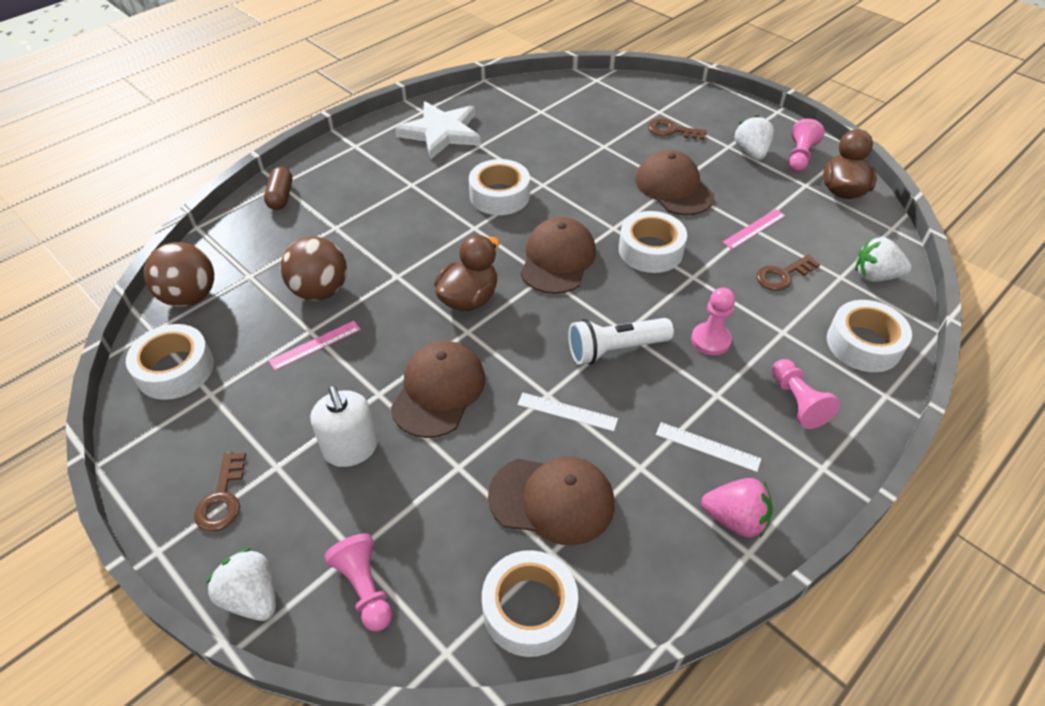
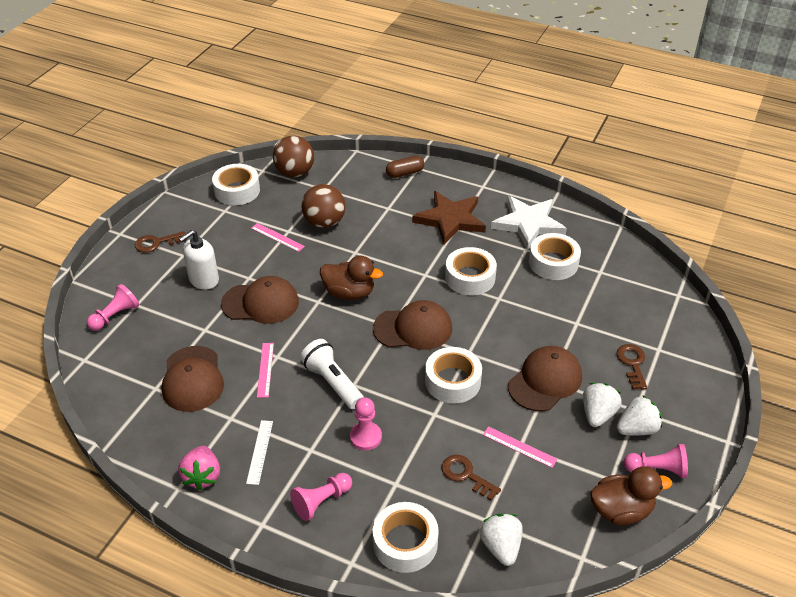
camera: 70 degrees right, 5 degrees down
white strawberry [206,548,276,621] -> white strawberry moved to [583,383,622,427]
white tape [482,550,578,657] -> white tape moved to [529,233,581,280]
white ruler [517,393,618,431] -> pink ruler [257,343,274,398]
none -> brown star [412,191,486,244]

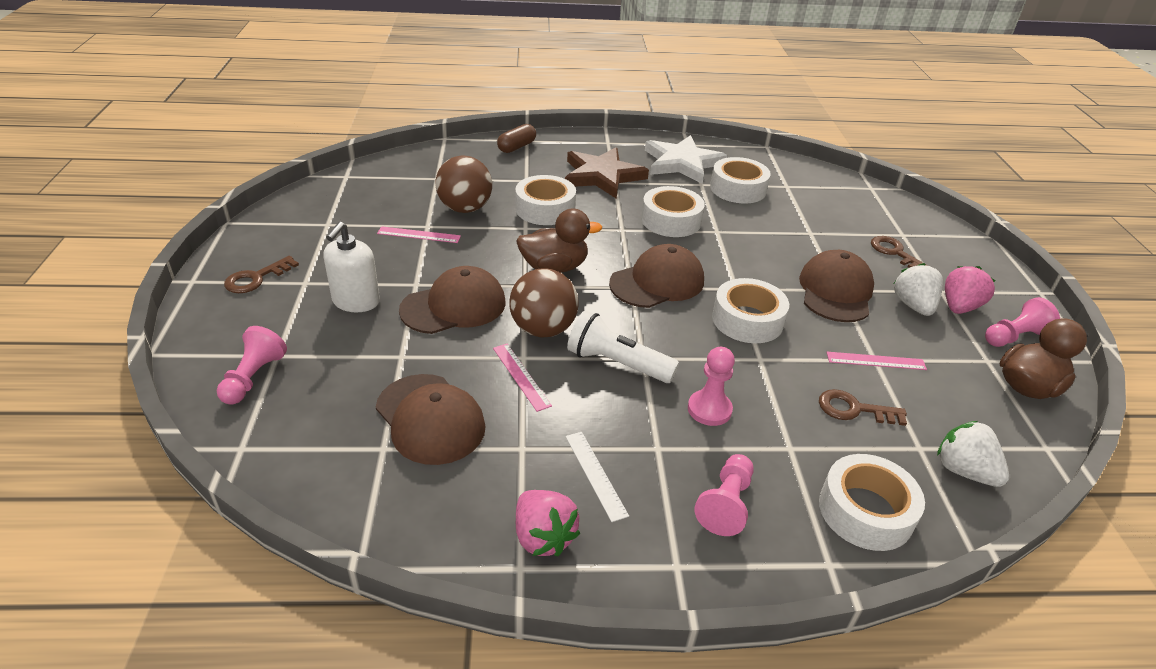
camera: 30 degrees left, 5 degrees down
white tape [212,164,260,205] -> white tape moved to [515,175,576,225]
brown ball [273,136,314,177] -> brown ball moved to [509,268,578,338]
white strawberry [617,395,662,436] -> pink strawberry [945,266,995,314]

